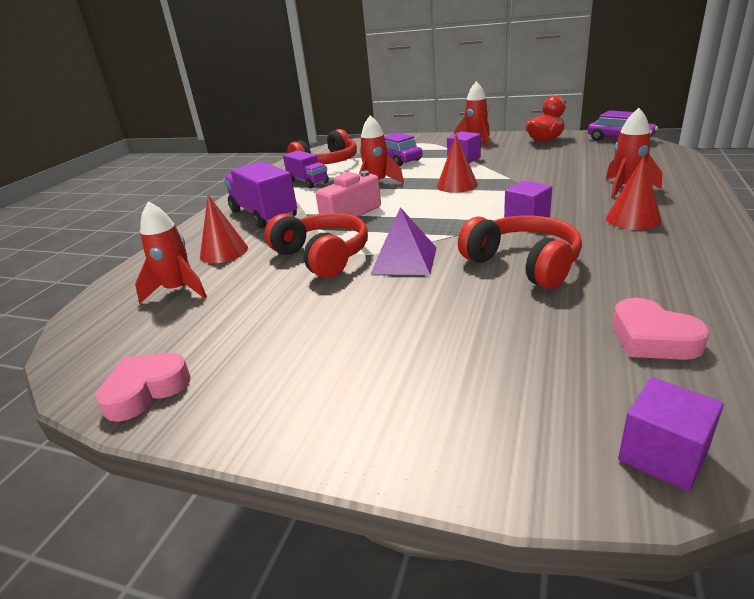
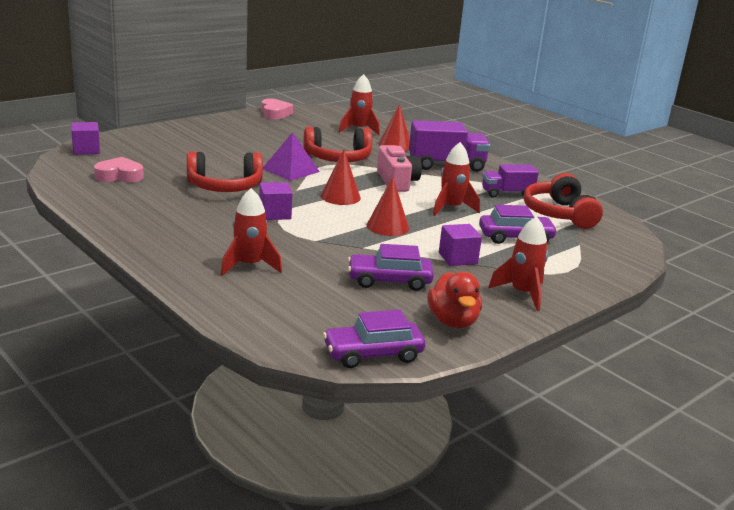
camera: 115 degrees right, 5 degrees down
red cone [606,156,662,230] -> red cone moved to [321,150,361,205]
none -> purple car [348,244,434,291]

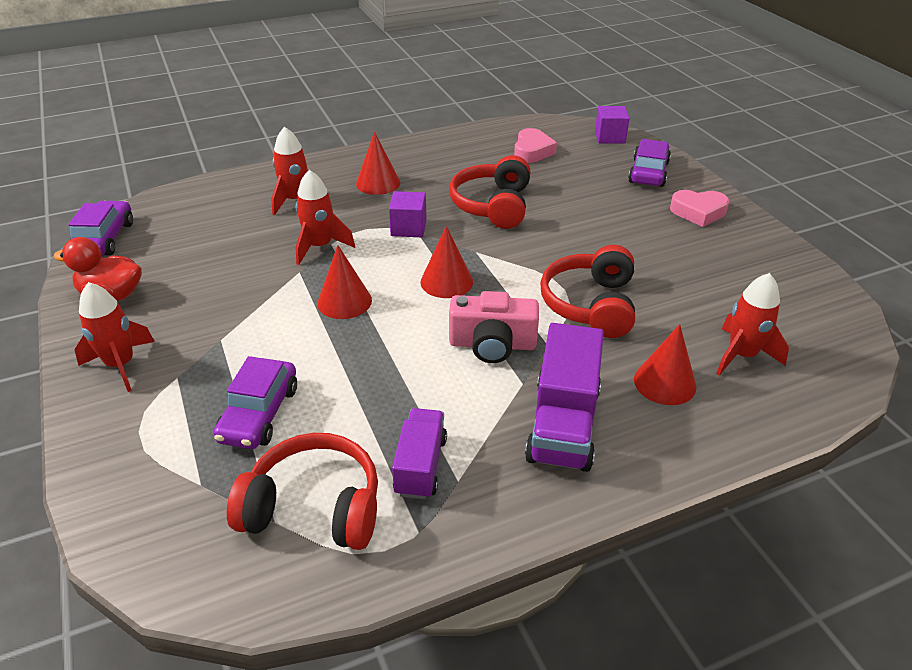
camera: 110 degrees right, 15 degrees up
pink heart [261,98,293,120] -> pink heart moved to [670,190,729,227]
purple pyramid [263,132,320,181] -> none
purple car [348,244,434,291] -> purple car moved to [628,139,671,187]
red rocket [433,142,480,216] -> red rocket moved to [295,170,355,265]
purple cube [439,224,482,266] -> none
none -> red cone [356,132,400,195]

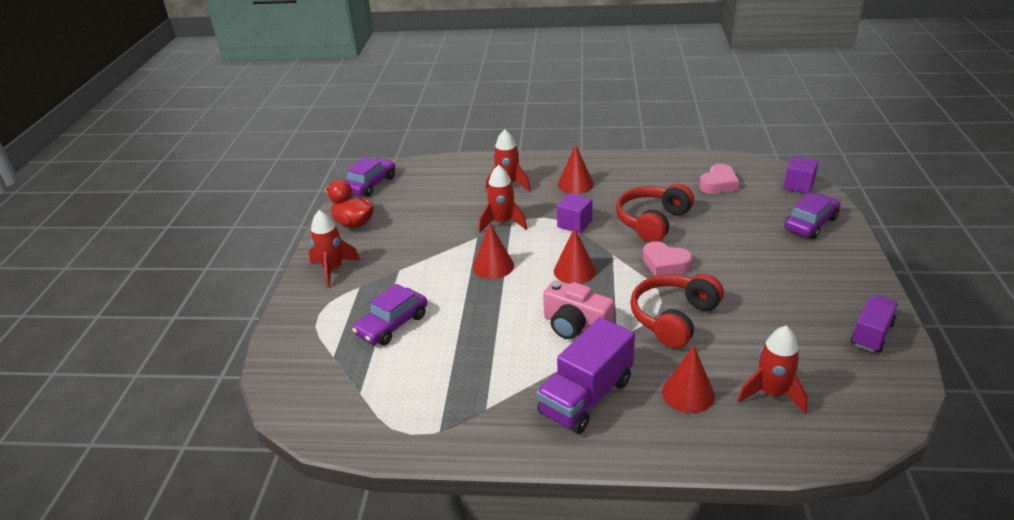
camera: 30 degrees right, 5 degrees down
red headphones [227,433,378,550] -> none
purple truck [392,408,447,499] -> purple truck moved to [851,295,898,352]
pink heart [670,190,729,227] -> pink heart moved to [643,241,692,276]

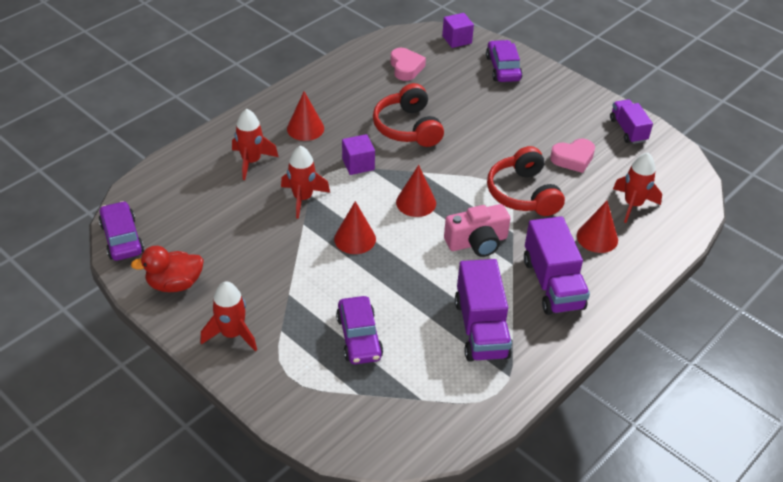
camera: 55 degrees left, 10 degrees up
pink heart [643,241,692,276] -> pink heart moved to [550,139,595,173]
none -> purple truck [455,259,512,362]

